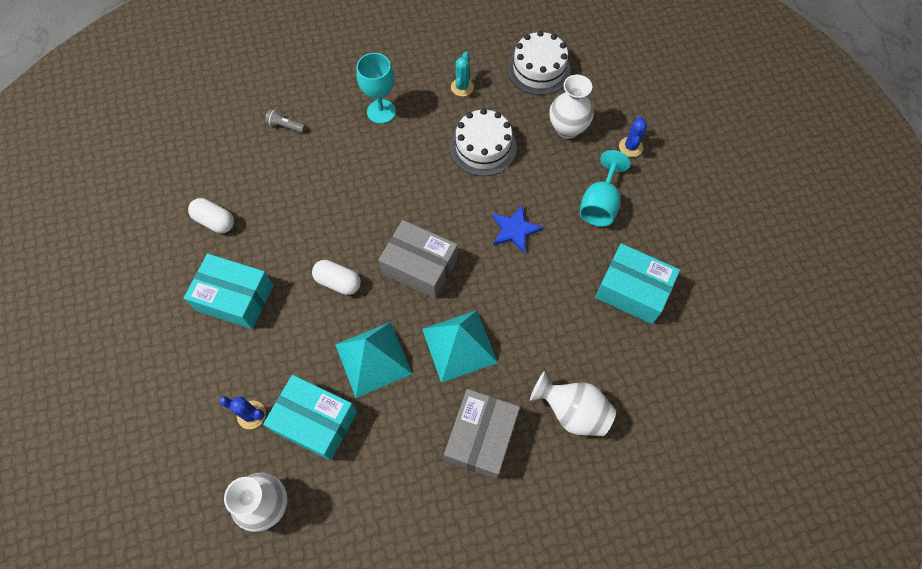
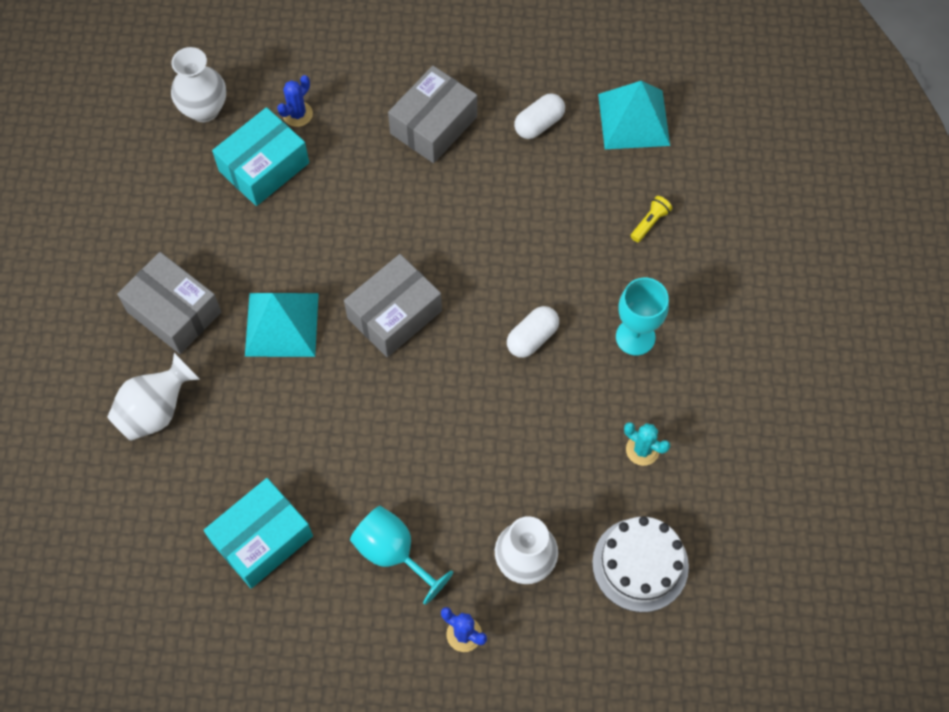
camera: 110 degrees right, 0 degrees up
turquoise box [184,254,274,329] -> grey box [388,66,477,163]
grey flashlight [265,109,306,133] -> yellow flashlight [631,196,672,242]
white capsule [312,260,361,295] -> white capsule moved to [507,306,559,358]
turquoise pyramid [335,322,412,398] -> turquoise pyramid moved to [598,81,670,149]
white cake [450,108,517,176] -> none
blue star [492,205,543,254] -> none

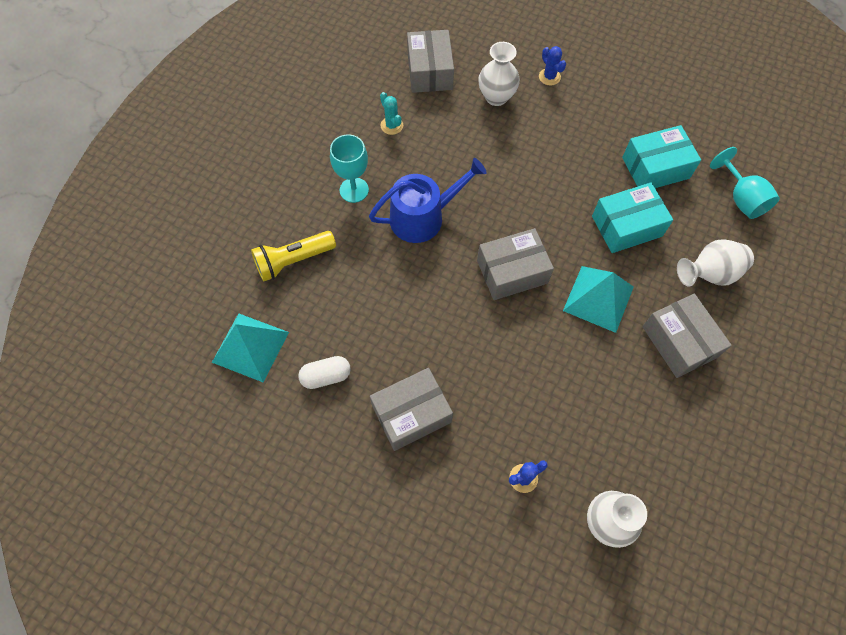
camera: 155 degrees left, 0 degrees up
turquoise box [212,107,309,206] -> turquoise box moved to [592,182,673,253]
turquoise goblet [350,506,453,605] -> turquoise goblet moved to [710,147,780,219]
white capsule [507,306,559,358] -> blue watering can [369,158,487,243]
white cake [592,516,689,612] -> grey box [407,30,454,93]
yellow flashlight [631,196,672,242] -> yellow flashlight [251,231,336,282], size x2.00

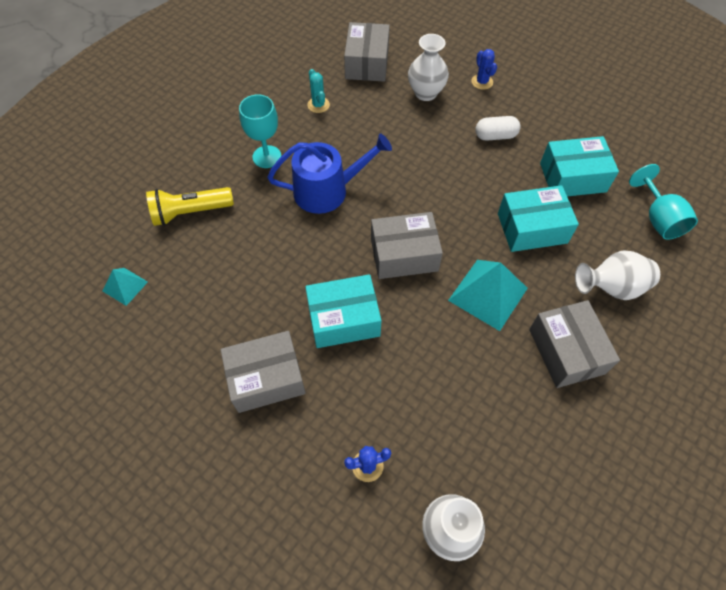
camera: 10 degrees right, 5 degrees down
turquoise pyramid [212,313,289,383] -> turquoise pyramid [103,268,148,306], size x0.55
white capsule [298,356,351,389] -> white capsule moved to [475,116,521,141]
none -> turquoise box [305,274,382,348]

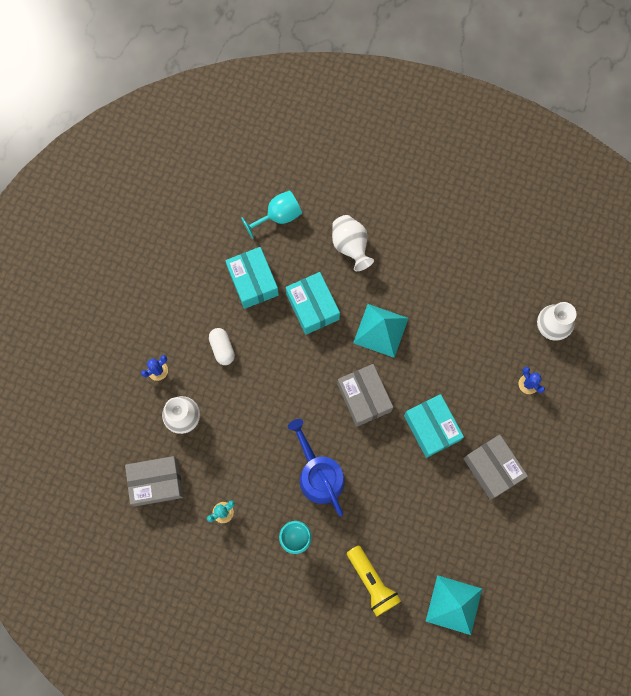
camera: 105 degrees left, 15 degrees up
turquoise pyramid [103,268,148,306] -> turquoise pyramid [426,575,482,635], size x1.82
grey box [529,300,620,388] -> none

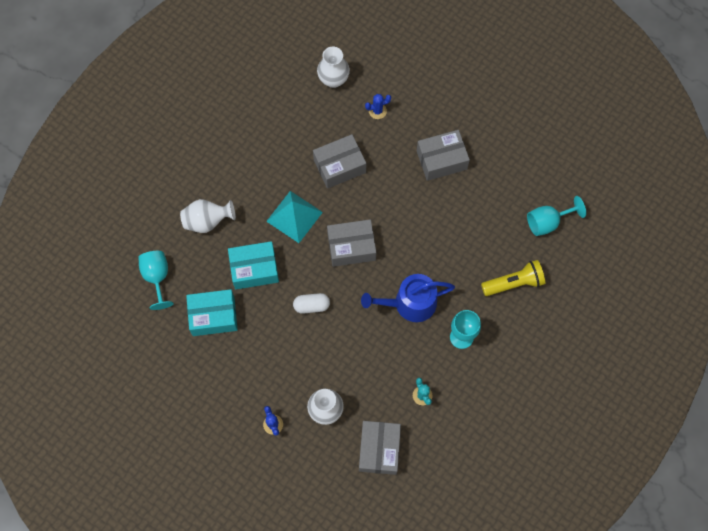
camera: 75 degrees left, 5 degrees down
white capsule [209,328,235,365] -> white capsule moved to [293,293,330,314]
turquoise box [404,394,464,458] -> none
turquoise pyramid [426,575,482,635] -> turquoise goblet [527,196,586,236]
none -> grey box [313,134,366,189]

